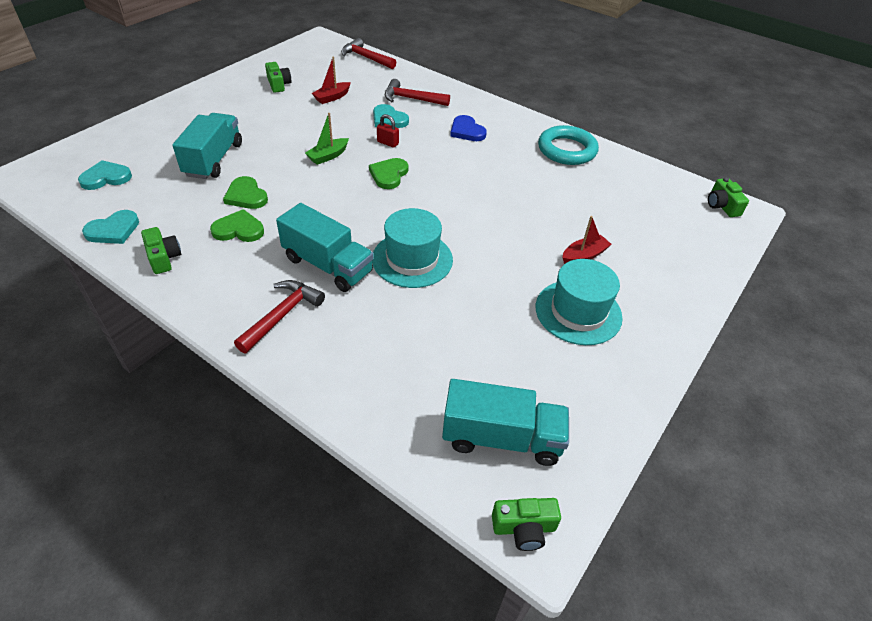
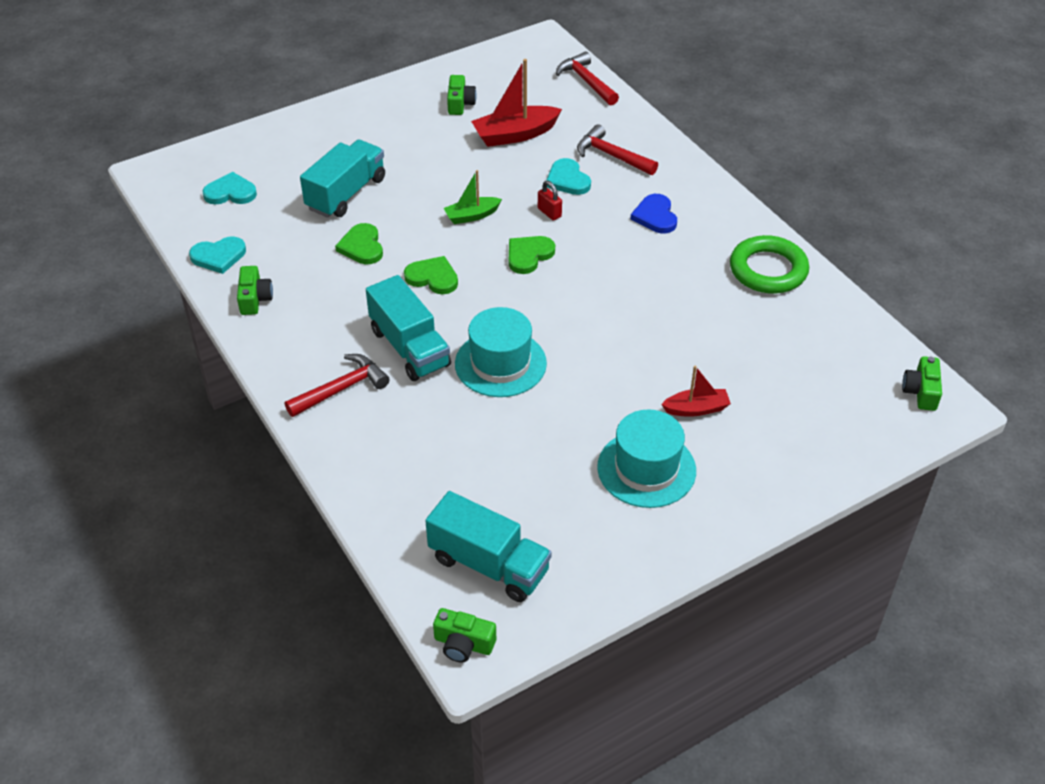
camera: 25 degrees right, 0 degrees up
green heart [210,209,264,242] -> green heart moved to [404,256,458,294]
red boat [312,57,351,104] -> red boat [471,59,562,147], size x1.66
turquoise ring [538,125,599,165] -> green ring [730,235,809,294]

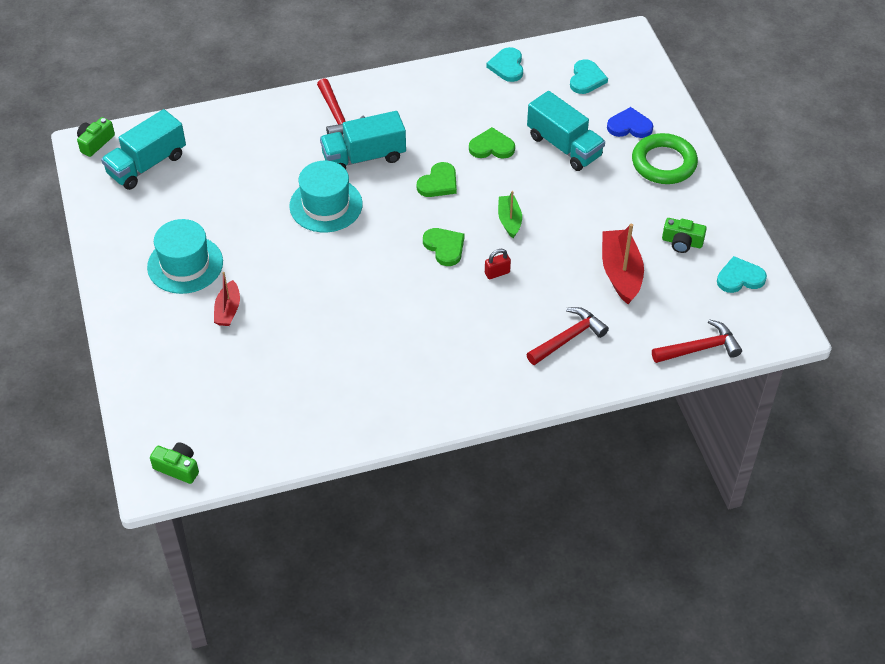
camera: 105 degrees right, 5 degrees up
green camera [237,266,273,315] -> none
turquoise heart [546,158,591,195] -> turquoise heart moved to [717,256,767,293]
blue heart [631,194,677,234] -> blue heart moved to [607,107,653,138]
green ring [730,235,809,294] -> green ring moved to [632,133,698,184]

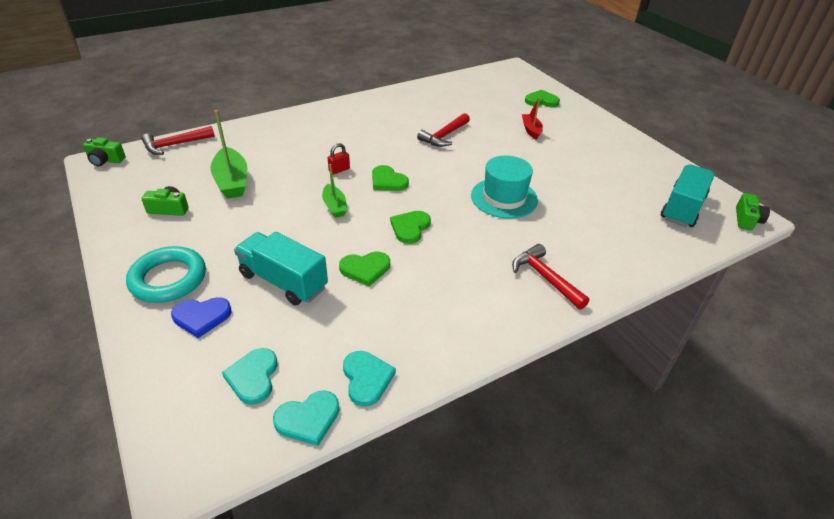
camera: 165 degrees right, 10 degrees down
turquoise hat [147,219,223,294] -> none
green camera [150,442,199,484] -> green camera moved to [83,137,126,166]
turquoise truck [320,111,406,169] -> none
red hammer [526,307,609,365] -> red hammer moved to [417,113,470,147]
red boat [602,224,644,304] -> green boat [210,110,247,199]
green ring [632,133,698,184] -> turquoise ring [126,246,206,303]
turquoise heart [717,256,767,293] -> turquoise heart moved to [273,390,339,446]
none -> green heart [525,90,560,107]

